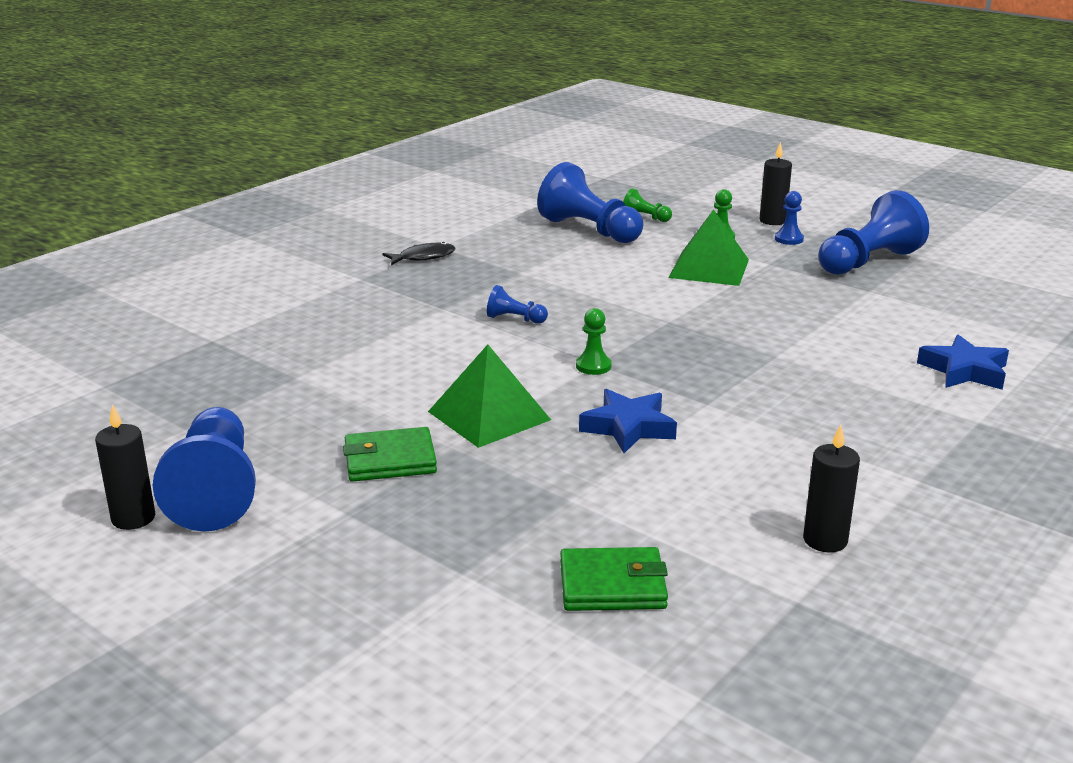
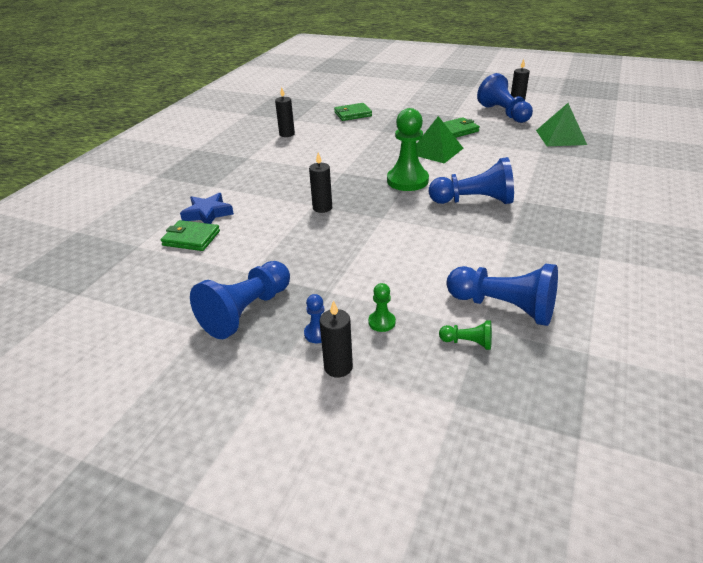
camera: 165 degrees right, 10 degrees up
black fish [382,242,456,265] -> none
blue pawn [487,285,548,324] -> blue pawn [429,157,514,204], size x2.18
green pawn [576,308,612,375] -> green pawn [387,108,429,191], size x2.18
blue star [579,389,677,453] -> none
green pyramid [669,209,749,286] -> green pyramid moved to [536,103,587,146]
none -> green wallet [161,220,220,251]
none -> black candle [309,153,332,213]

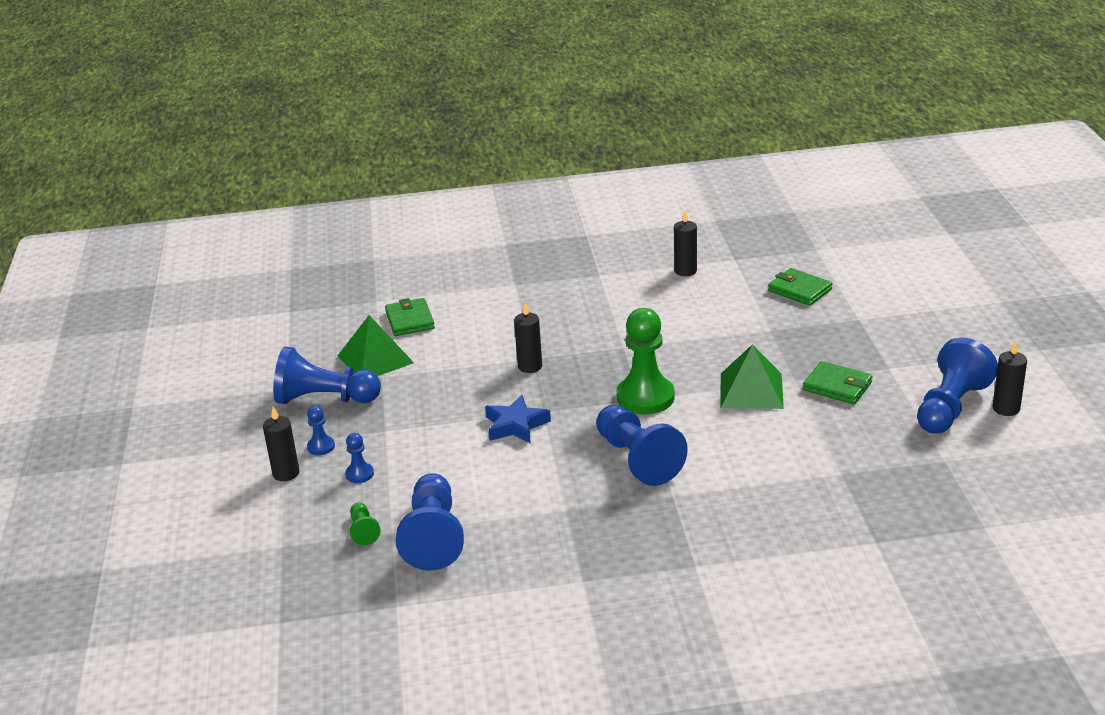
camera: 60 degrees right, 5 degrees down
blue star [180,193,234,224] -> blue star moved to [485,395,551,444]
green pawn [368,283,396,332] -> blue pawn [345,433,374,483]
green pyramid [536,103,587,146] -> green pyramid moved to [338,315,414,376]

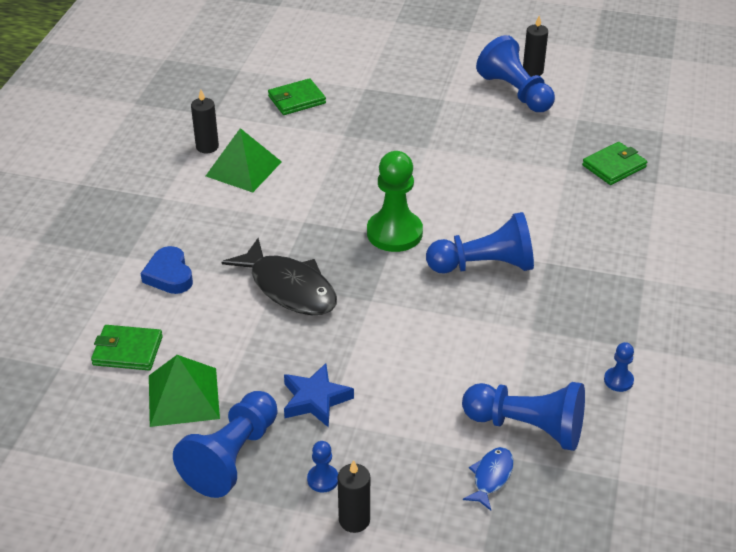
camera: 70 degrees left, 10 degrees up
blue pawn [345,433,374,483] -> blue pawn moved to [604,342,634,392]
green pawn [350,502,381,545] -> blue fish [463,447,514,511]
blue star [485,395,551,444] -> blue star moved to [284,363,354,428]
black candle [514,302,542,373] -> black fish [221,238,337,315]
green pyramid [721,344,784,409] -> green pyramid moved to [206,128,282,193]
green wallet [803,361,873,404] -> green wallet moved to [582,142,647,185]
none -> blue heart [141,246,193,294]

